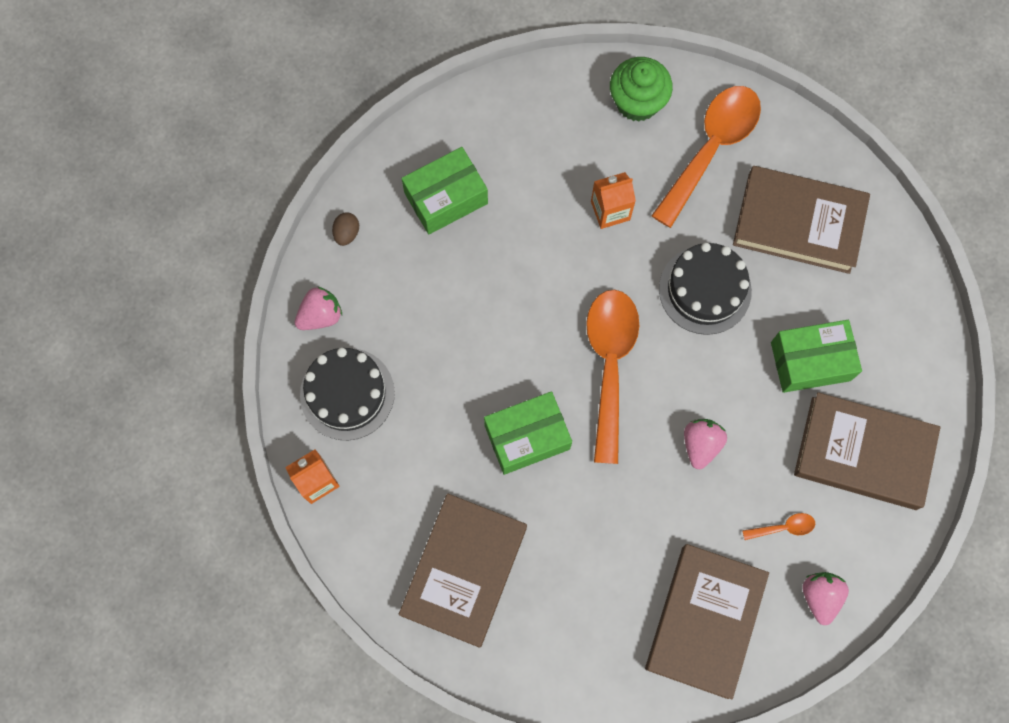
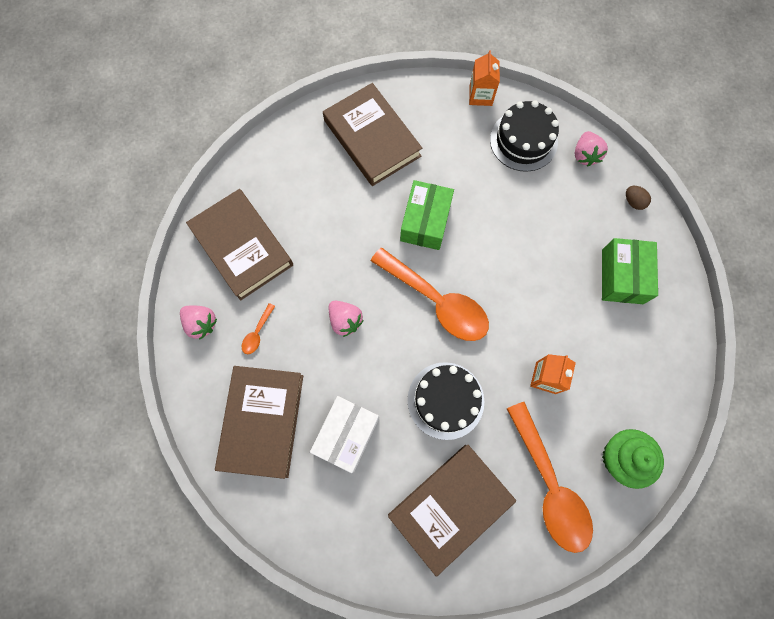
camera: 125 degrees right, 0 degrees up
green box [771,320,862,393] -> white box [310,396,379,473]
brown book [794,392,941,510] -> brown book turned 45 degrees counterclockwise [215,366,303,479]

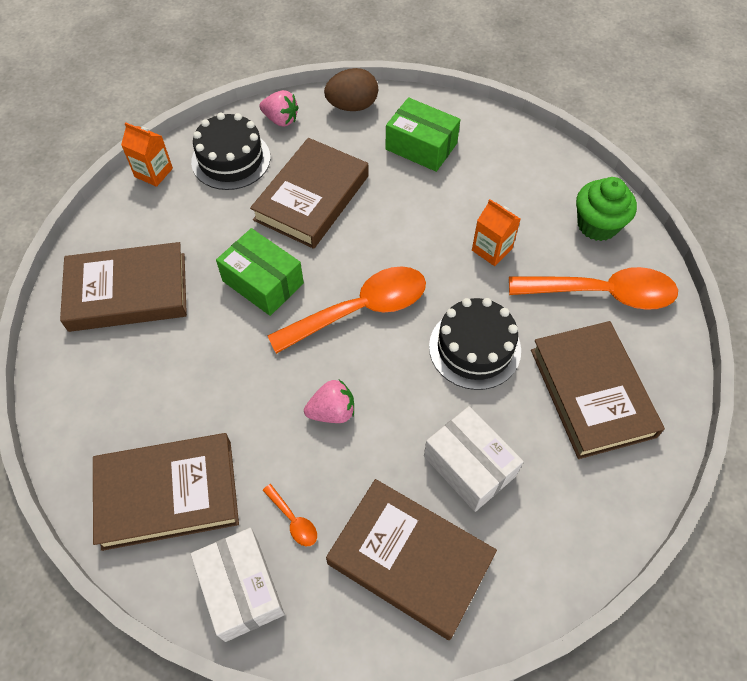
camera: 65 degrees left, 15 degrees down
pink strawberry [180,306,217,340] -> white box [190,528,285,642]
brown egg [626,186,651,210] -> brown egg [324,68,378,111], size x1.88
none -> brown book [250,138,369,249]

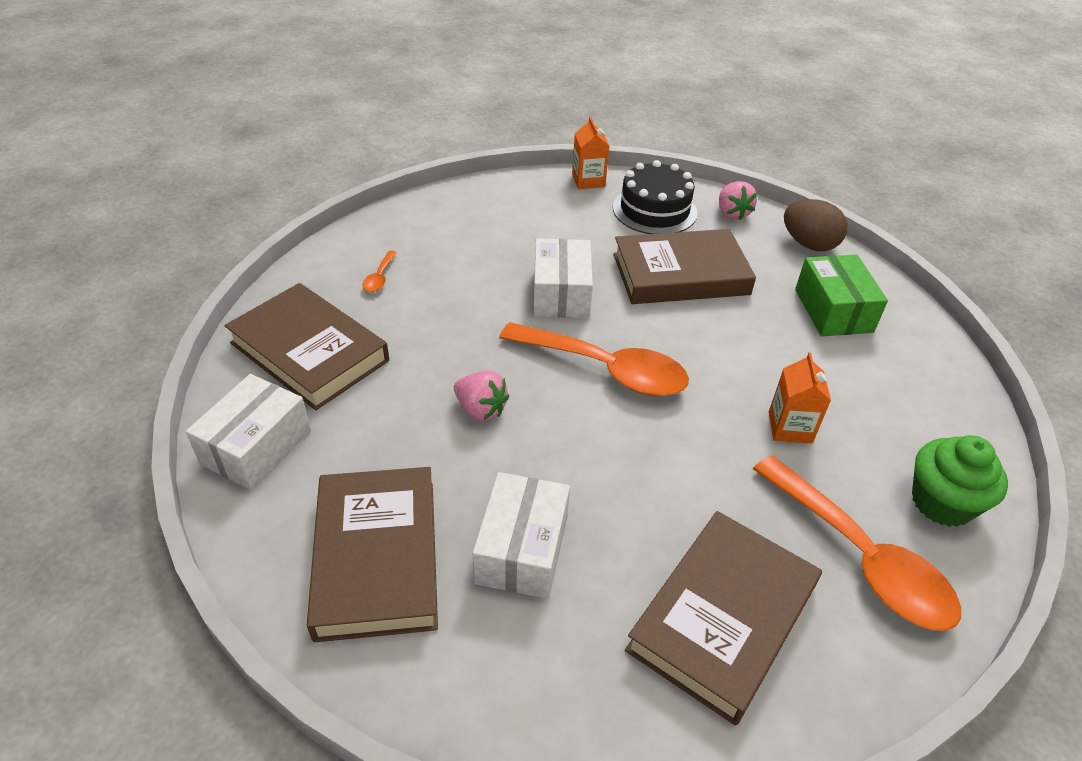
camera: 50 degrees right, 15 degrees down
brown book [60,242,187,332] -> none
green box [216,228,304,316] -> white box [533,238,593,318]
orange spoon [263,484,317,546] -> orange spoon moved to [363,251,397,292]
black cake [429,298,521,390] -> none

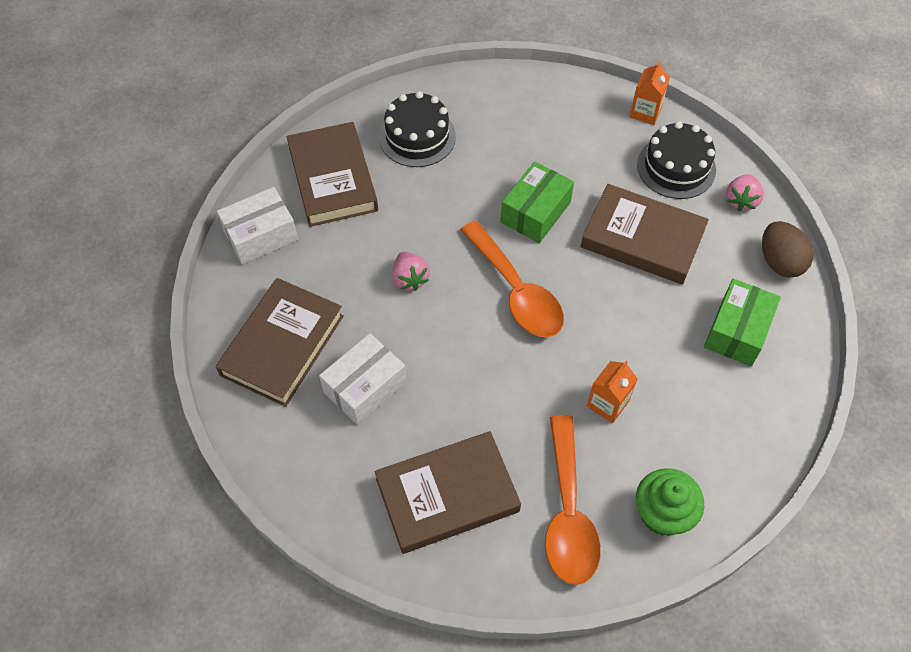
camera: 35 degrees right, 15 degrees up
orange spoon [363,251,397,292] -> black cake [379,91,456,167]
white box [533,238,593,318] -> green box [501,161,574,243]

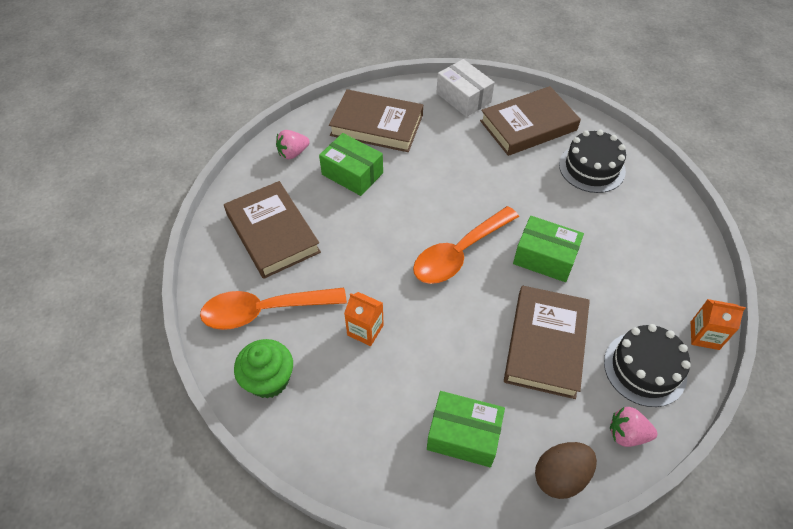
camera: 80 degrees right, 5 degrees down
white box [319,333,407,425] -> green box [319,133,383,196]
pink strawberry [392,252,430,291] -> pink strawberry moved to [276,130,310,159]

